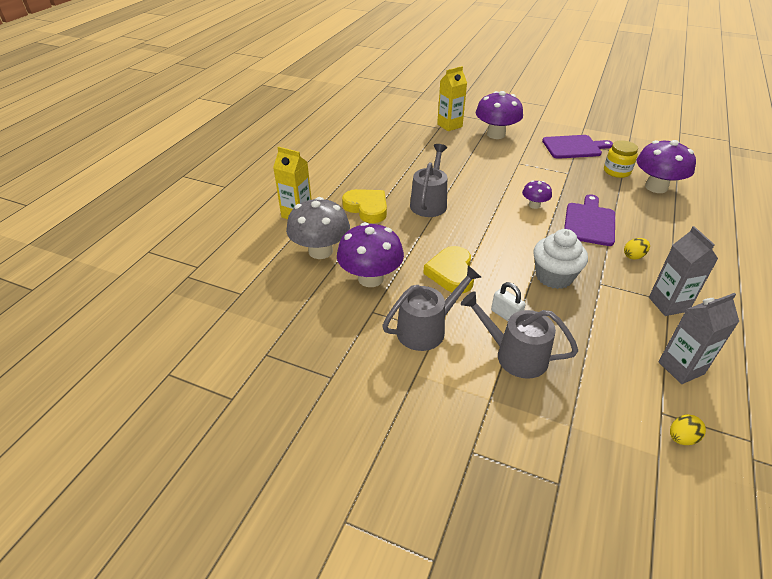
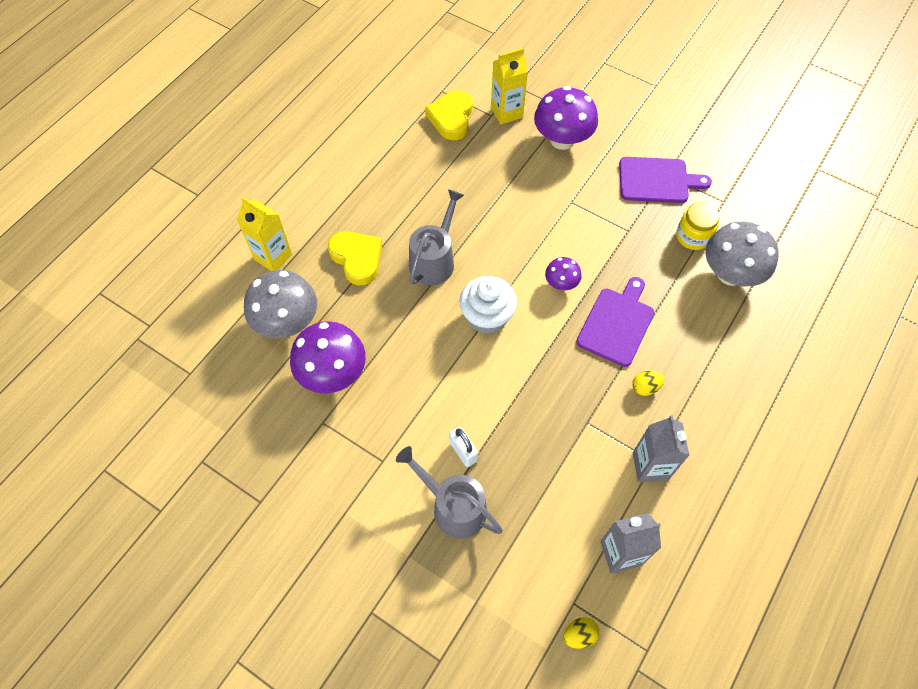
camera: 10 degrees right, 20 degrees up
grey watering can [382,265,481,351] -> none
yellow heart [423,246,474,293] -> yellow heart moved to [425,90,473,140]
white cupcake [533,229,588,289] -> white cupcake moved to [460,276,517,334]
purple mushroom [636,140,696,193] -> grey mushroom [705,222,779,286]

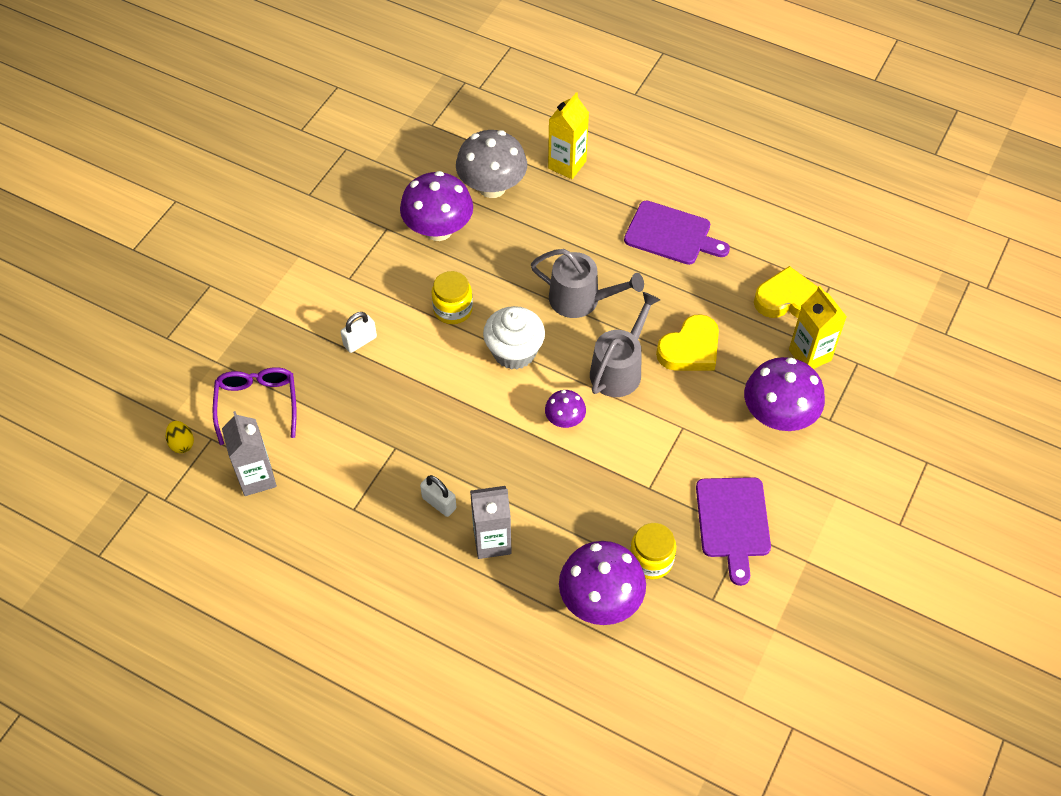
camera: 85 degrees right, 5 degrees down
yellow heart [328,231,382,285] -> yellow heart moved to [656,314,719,371]
grey watering can [396,446,503,539] -> grey watering can moved to [590,292,660,397]
purple cutting board [576,277,654,367] -> purple cutting board moved to [624,200,730,265]
yellow egg [632,370,665,396] -> white padlock [420,475,457,517]
grey carton [633,415,690,482] -> grey carton moved to [470,486,512,559]
grey mushroom [705,222,779,286] -> purple mushroom [559,541,646,625]
none -> purple glasses [213,367,297,445]
none -> yellow jar [432,271,473,324]

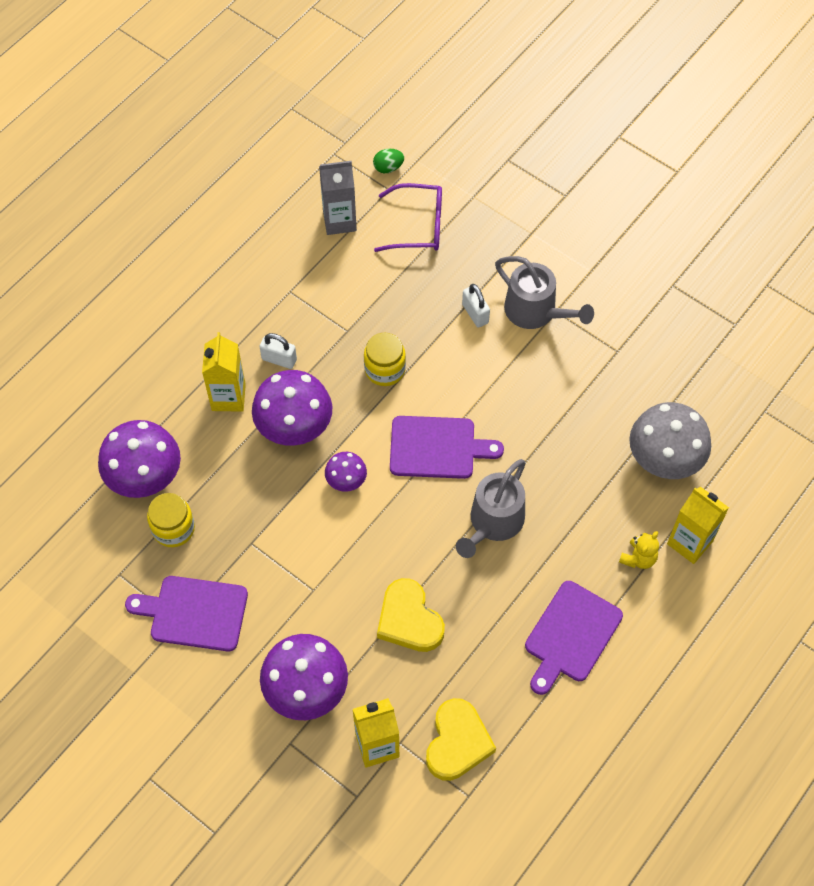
camera: 100 degrees right, 5 degrees up
yellow egg [166,421,194,453] -> green egg [373,149,404,173]
purple mushroom [400,171,473,241] -> purple mushroom moved to [252,370,332,446]
white padlock [420,475,457,517] -> white padlock turned 60 degrees clockwise [260,333,297,369]
yellow jar [432,271,473,324] -> yellow jar moved to [364,332,406,386]
grey carton [470,486,512,559] -> yellow carton [202,332,246,412]
white cupcake [483,306,545,370] -> purple cutting board [390,416,504,479]
grey watering can [590,292,660,397] -> grey watering can moved to [495,256,594,329]
none -> yellow teddy bear [619,531,659,569]

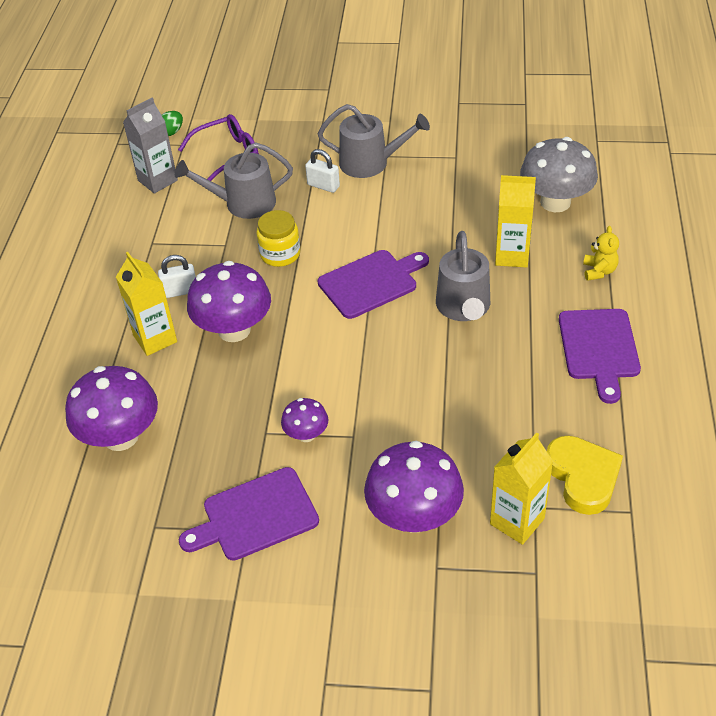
camera: 30 degrees left, 15 degrees down
yellow jar [147,493,195,547] -> none
purple mushroom [325,452,367,492] -> purple mushroom moved to [281,398,328,442]
yellow heart [377,578,445,652] -> none
yellow carton [667,487,729,564] -> yellow carton moved to [495,175,536,268]
none -> grey watering can [175,142,293,219]

